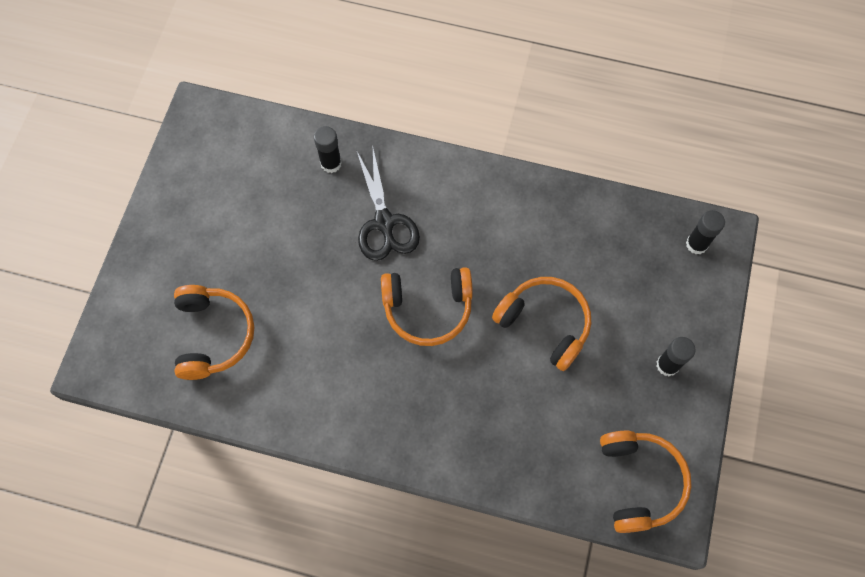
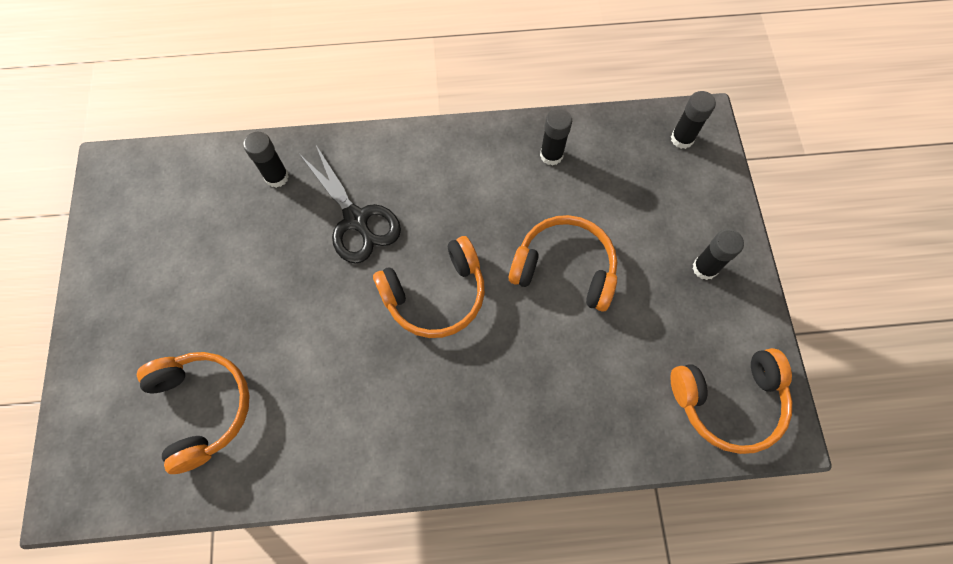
camera: 20 degrees left, 0 degrees up
orange headphones [600,431,692,533] -> orange headphones turned 105 degrees clockwise [671,348,792,454]
none -> black glue stick [540,108,572,166]

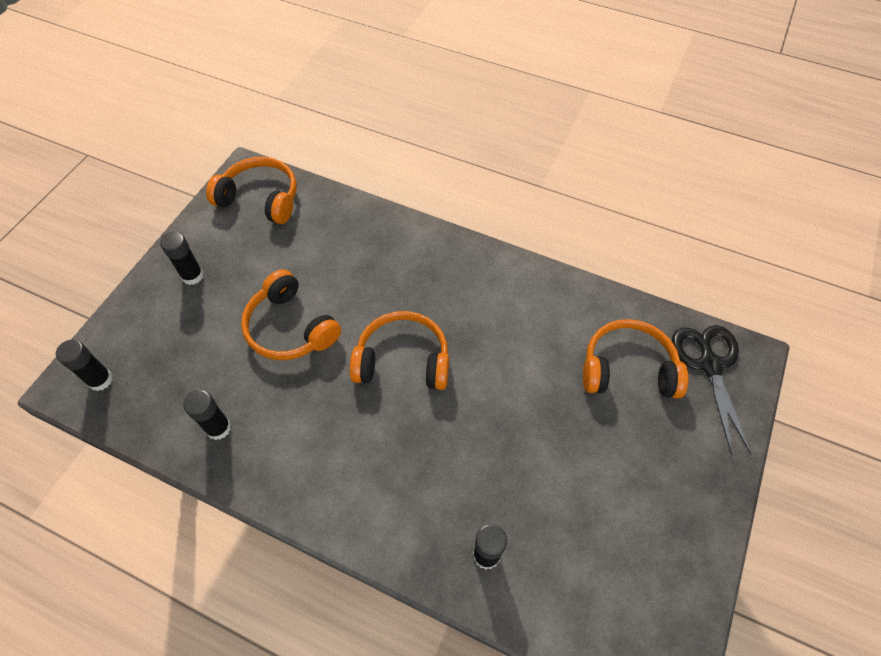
camera: 150 degrees left, 10 degrees down
orange headphones [137,352,250,474] -> orange headphones turned 90 degrees clockwise [583,319,689,398]
black scissors [300,145,401,264] -> black scissors moved to [672,325,751,456]

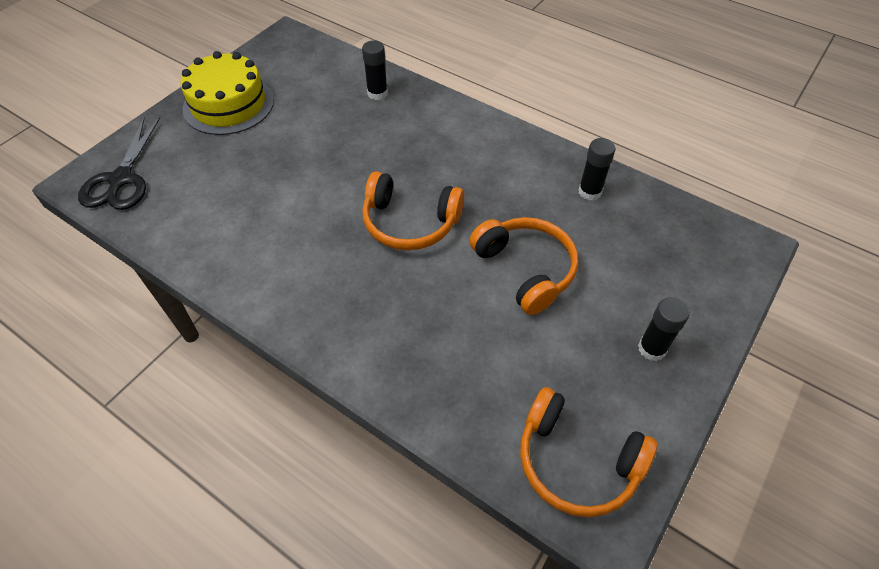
camera: 170 degrees left, 5 degrees down
black glue stick [56,339,113,391] -> none
orange headphones [583,319,689,398] -> none
none -> yellow cake [181,51,274,135]

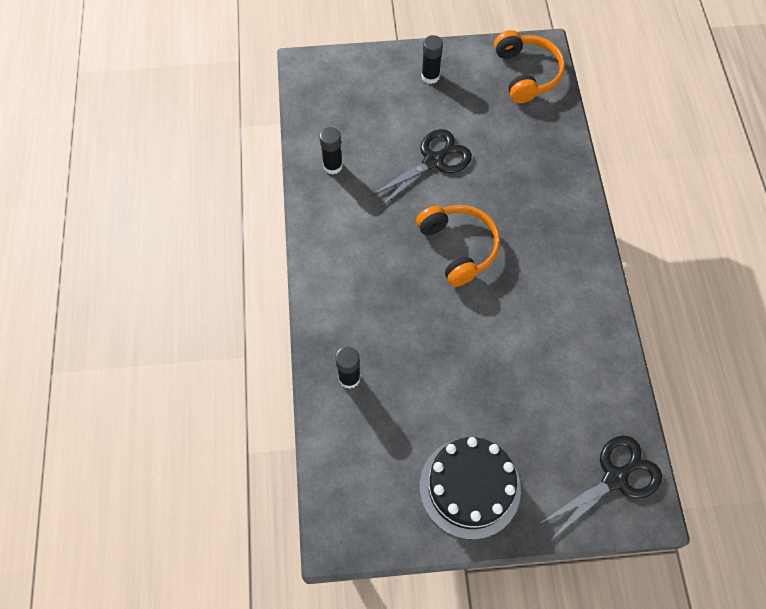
camera: 130 degrees left, 10 degrees up
yellow cake [181,51,274,135] -> black cake [420,437,521,540]
orange headphones [469,217,578,315] -> black scissors [369,129,472,208]

